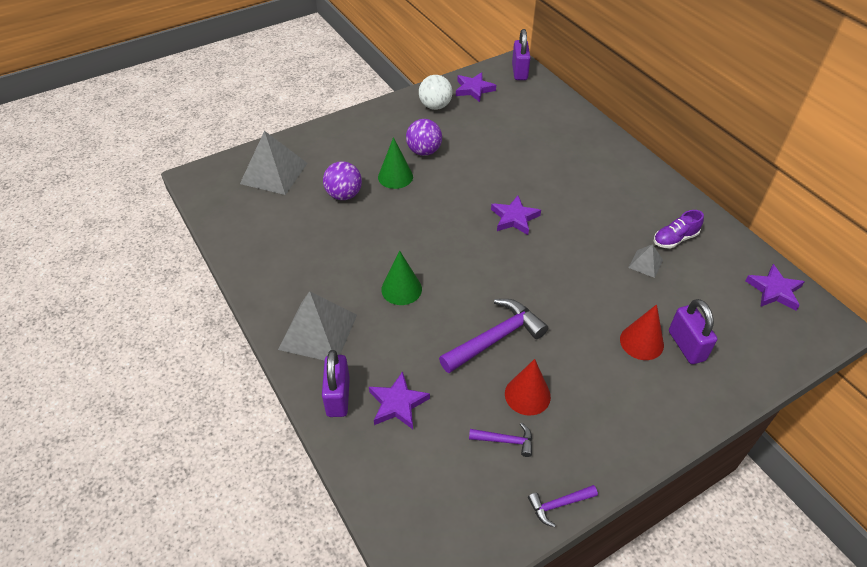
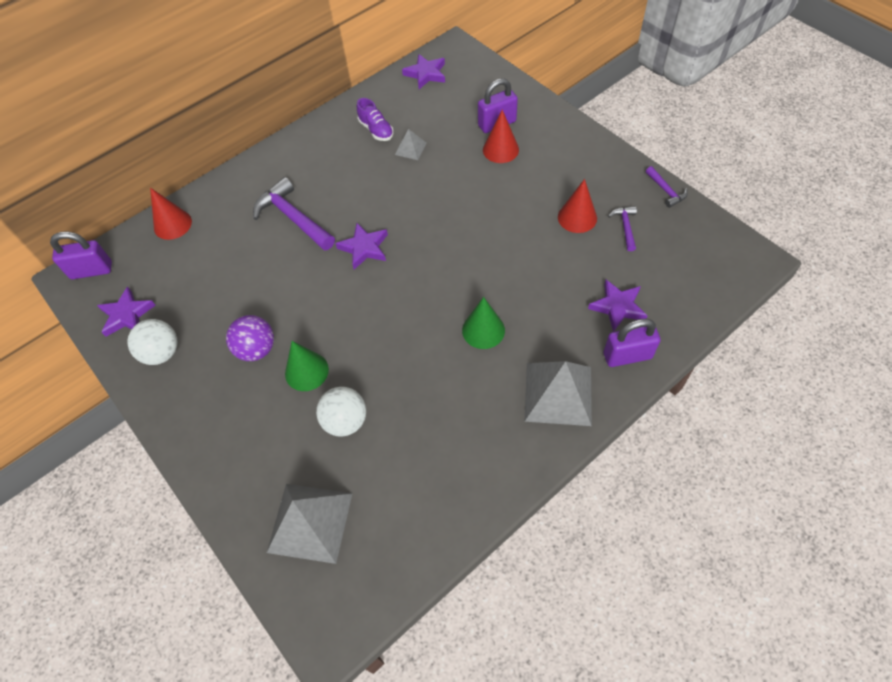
camera: 95 degrees left, 10 degrees up
purple ball [323,161,362,200] -> white ball [316,387,366,437]
purple hammer [439,299,548,373] -> purple hammer moved to [253,177,335,251]
none -> red cone [150,188,192,240]

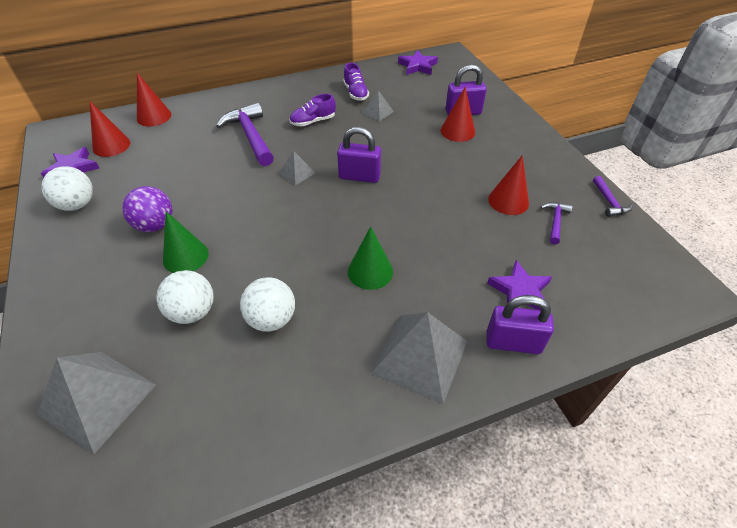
camera: 15 degrees right, 10 degrees down
purple padlock [50,232,112,279] -> purple padlock moved to [337,127,381,183]
purple star [335,223,388,269] -> grey pyramid [278,151,315,186]
none -> red cone [89,101,130,157]
none -> white ball [240,277,295,332]
none -> purple shoe [290,94,336,127]

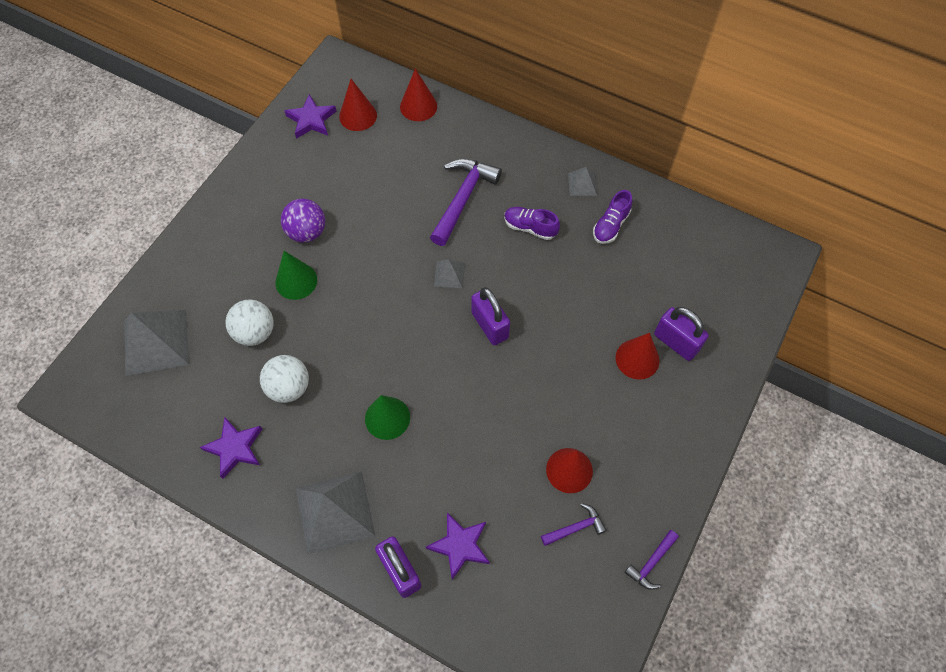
camera: 50 degrees right, 15 degrees up
white ball [41,166,93,211] -> none
grey pyramid [362,90,394,122] -> grey pyramid moved to [568,167,597,196]
purple star [398,50,438,75] -> purple star moved to [200,417,262,479]

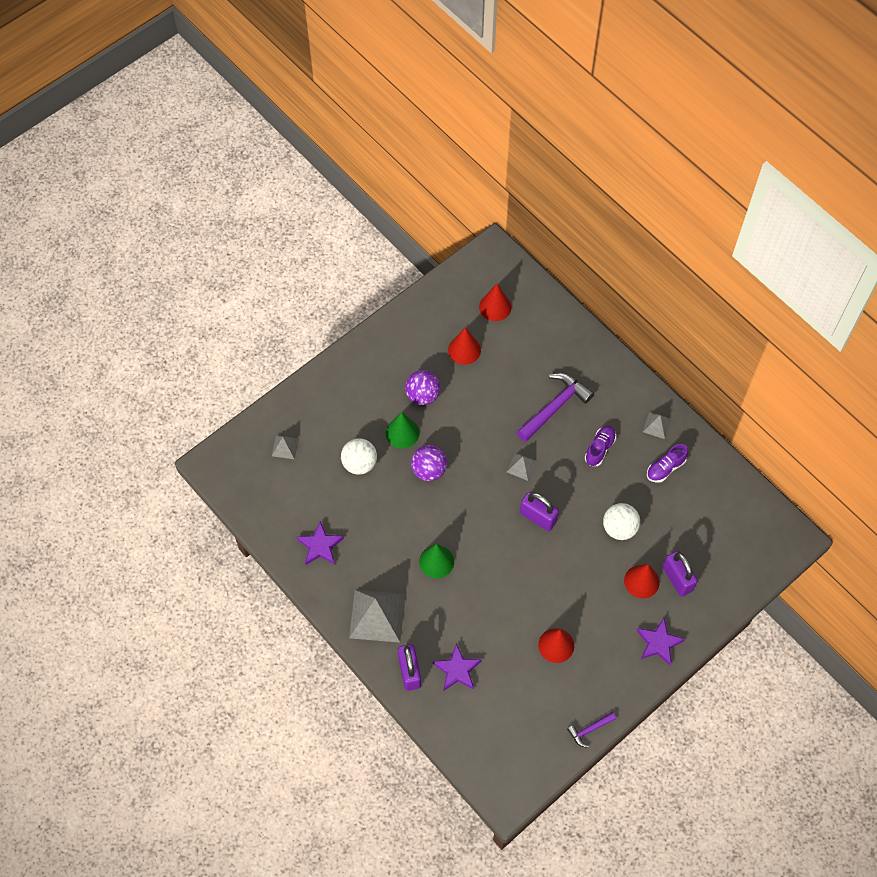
camera: 20 degrees right, 0 degrees up
grey pyramid [124,310,189,376] -> grey pyramid [272,435,299,459], size x0.48
white ball [260,355,309,403] -> white ball moved to [603,503,640,540]
purple star [284,94,336,139] -> purple star moved to [636,618,685,666]
red cone [400,69,437,121] -> red cone moved to [448,327,481,365]
purple padlock [471,287,510,345] -> purple padlock turned 45 degrees counterclockwise [520,492,559,531]
purple shoe [504,207,560,240] -> purple shoe turned 75 degrees clockwise [585,426,616,466]
purple hammer [541,503,607,546] -> none
none -> purple ball [411,445,447,481]

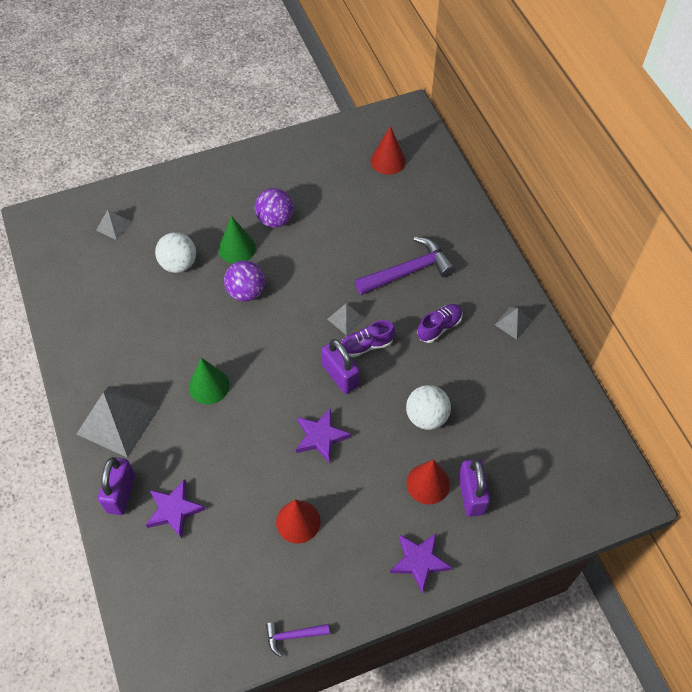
camera: 20 degrees right, 5 degrees down
purple star [297,521,344,565] -> purple star moved to [296,408,351,463]
red cone [448,327,481,365] -> none
purple shoe [647,444,688,483] -> purple shoe moved to [341,320,395,357]

